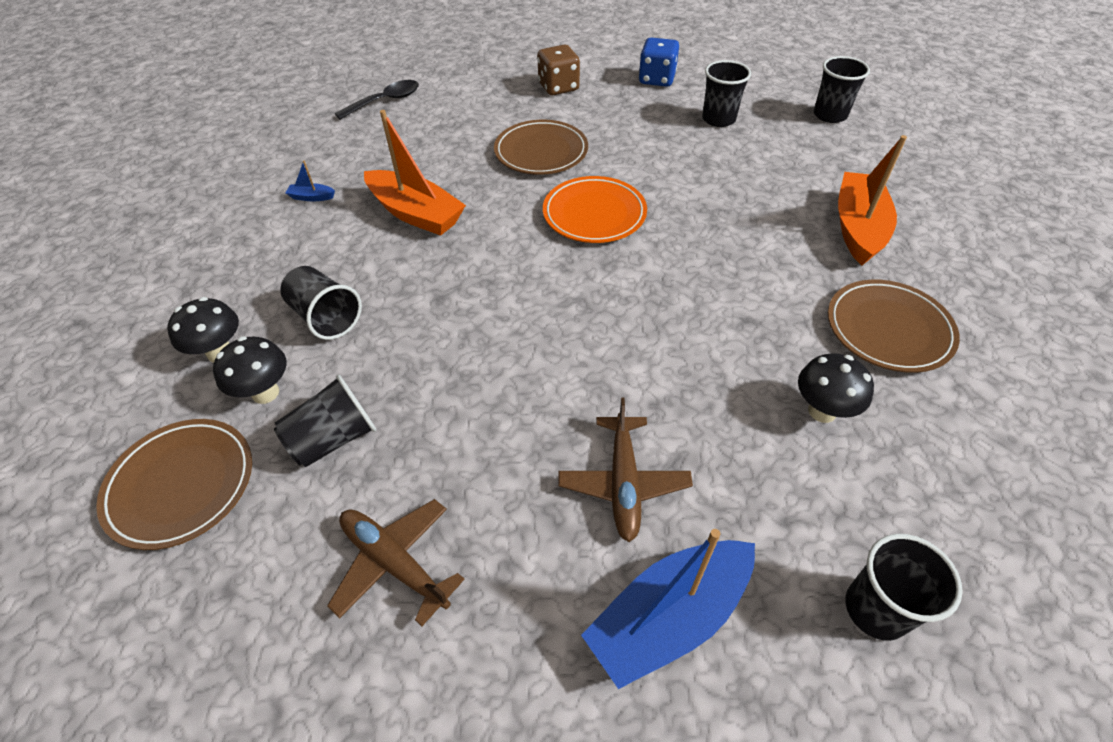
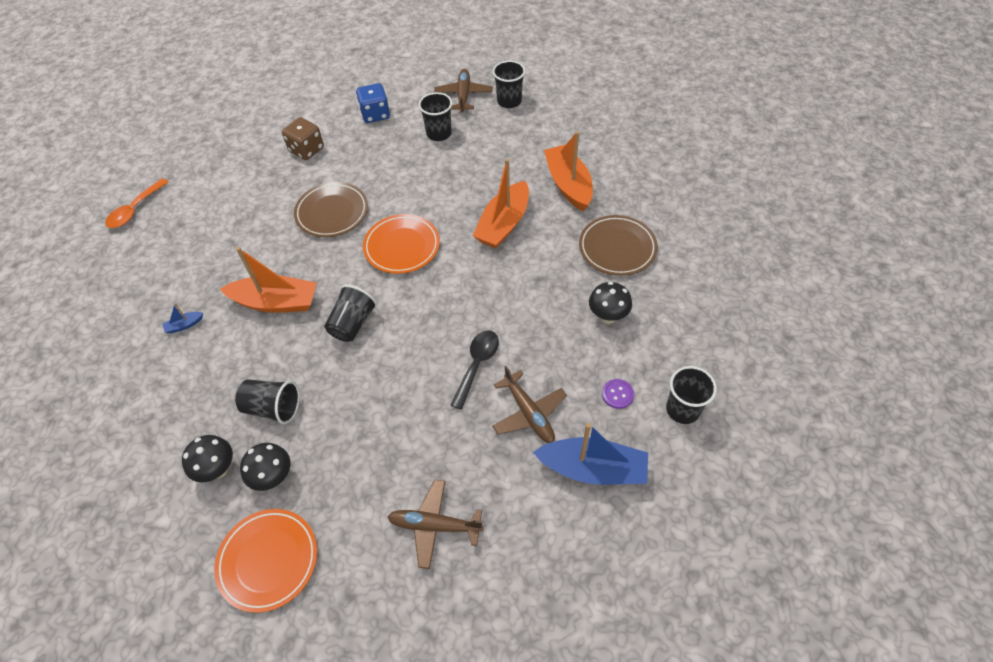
camera: 30 degrees left, 5 degrees up
brown plate [96,419,252,550] -> orange plate [214,509,317,613]
black cup [274,375,376,467] -> black cup moved to [324,285,377,342]
black spoon [335,80,419,119] -> black spoon moved to [450,330,499,410]
blue boat [581,529,755,689] -> blue boat turned 105 degrees counterclockwise [533,423,648,485]
none -> orange spoon [105,178,168,228]
none -> brown plane [434,69,493,112]
none -> orange boat [473,159,529,248]
none -> purple button [602,379,634,409]

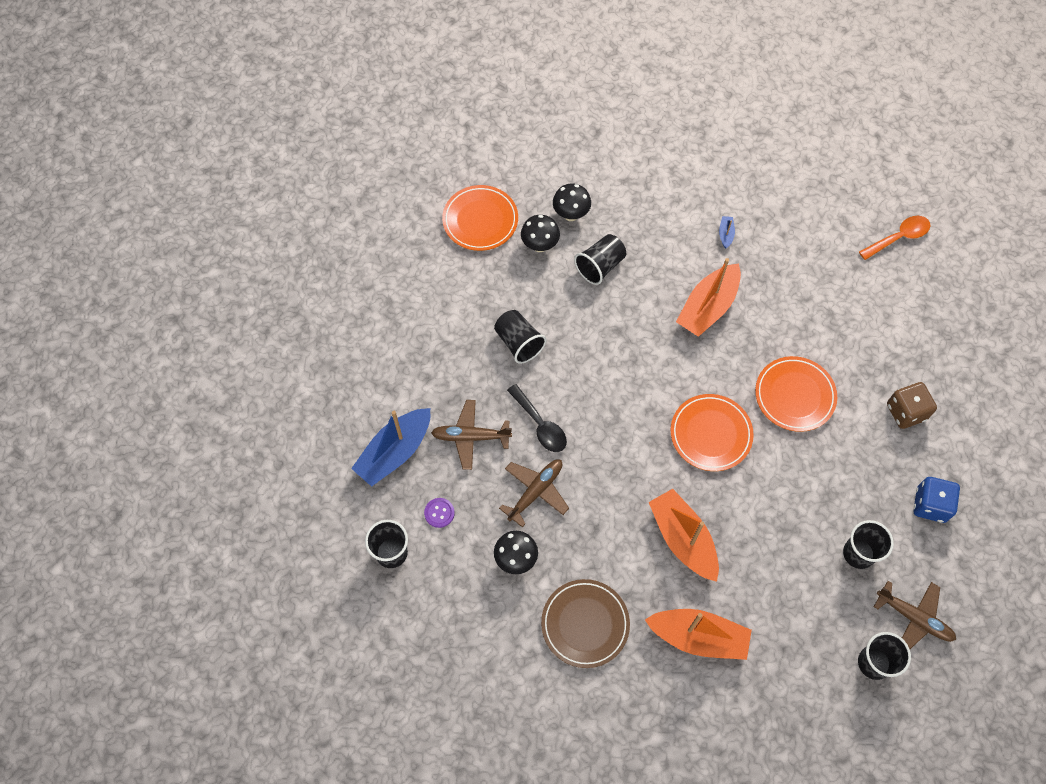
camera: 120 degrees right, 10 degrees up
orange spoon [105,178,168,228] -> orange spoon turned 90 degrees clockwise [859,216,930,260]
brown plate [294,182,368,237] -> orange plate [755,356,837,432]
black cup [324,285,377,342] -> black cup moved to [494,310,547,364]
brown plane [388,480,484,569] -> brown plane moved to [499,459,569,527]

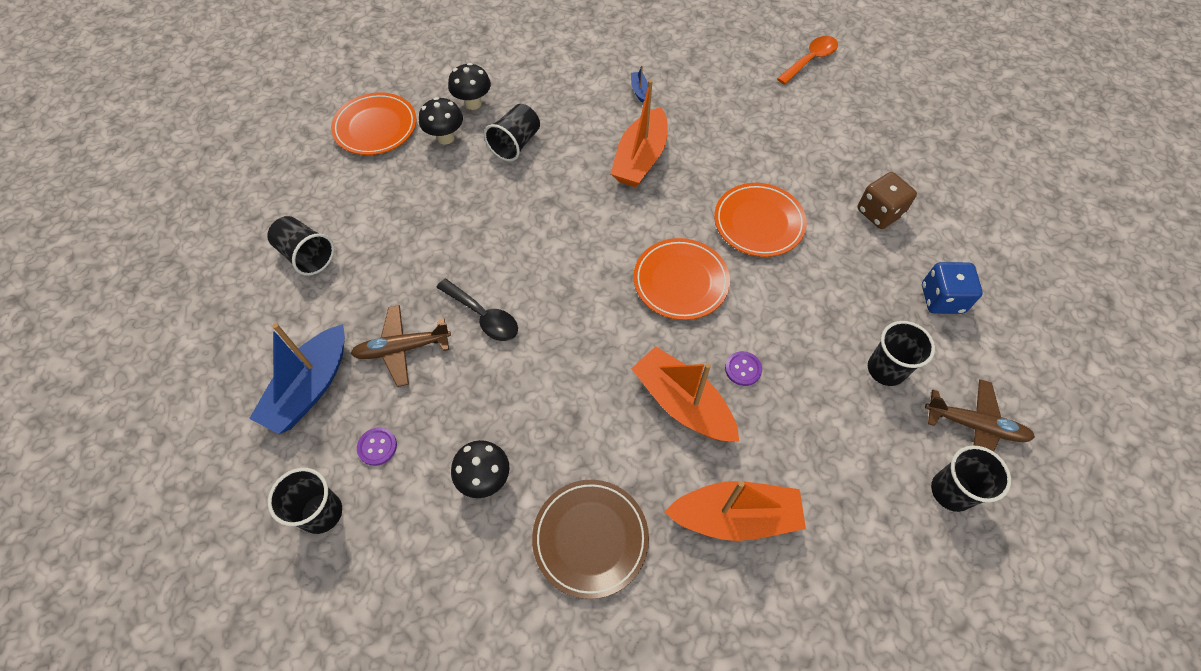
camera: 15 degrees left, 5 degrees down
black cup [494,310,547,364] -> black cup moved to [267,216,334,276]
brown plane [499,459,569,527] -> none
none -> purple button [725,351,762,386]

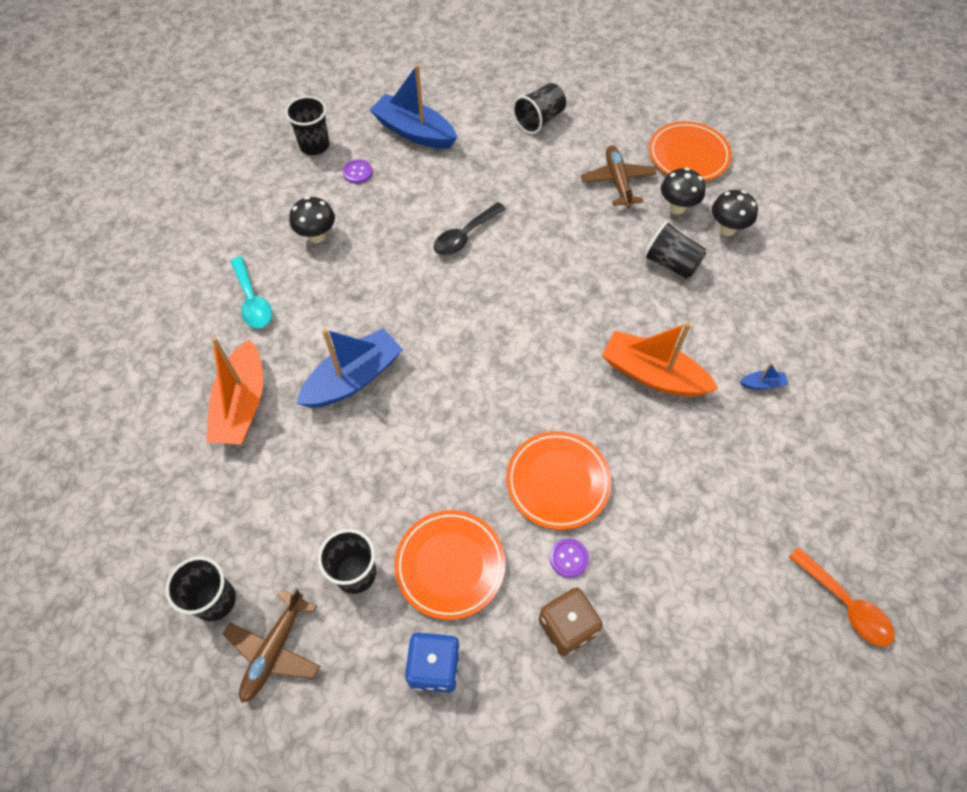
camera: 95 degrees right, 0 degrees up
brown plane [350,305,451,387] -> brown plane moved to [581,145,656,208]
brown plate [532,480,649,599] -> turquoise spoon [230,257,272,328]
orange boat [631,346,739,441] -> blue boat [296,328,403,408]
orange plate [633,238,730,320] -> orange plate moved to [394,510,505,620]
purple button [725,351,762,386] -> purple button moved to [550,539,589,578]

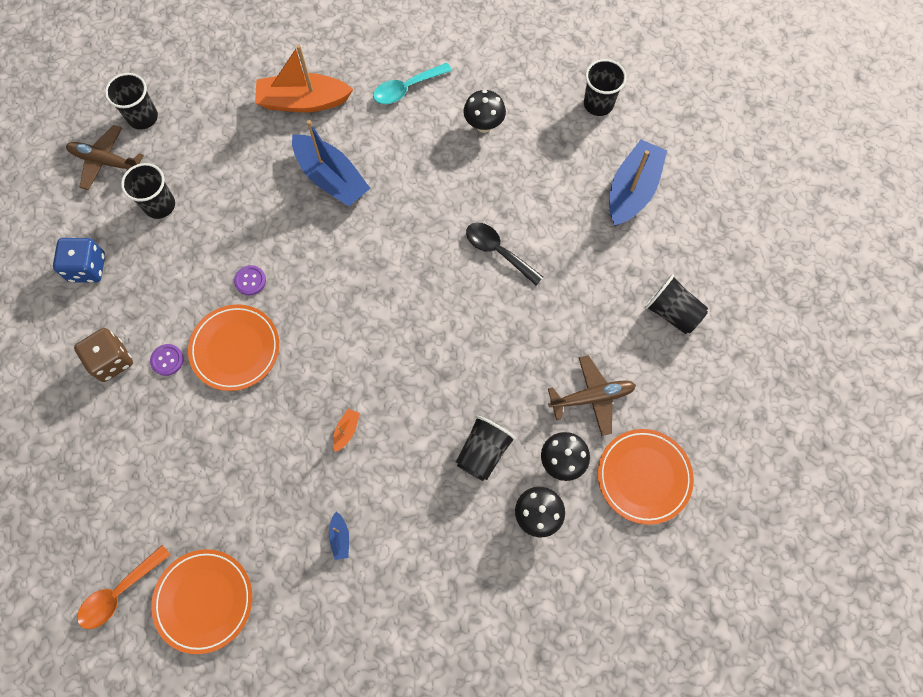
camera: 85 degrees right, 10 degrees up
purple button [343,159,373,184] -> purple button moved to [234,265,266,295]
orange plate [394,510,505,620] -> orange plate moved to [151,549,252,654]
orange boat [602,322,718,397] -> orange boat [333,409,360,452], size x0.41

